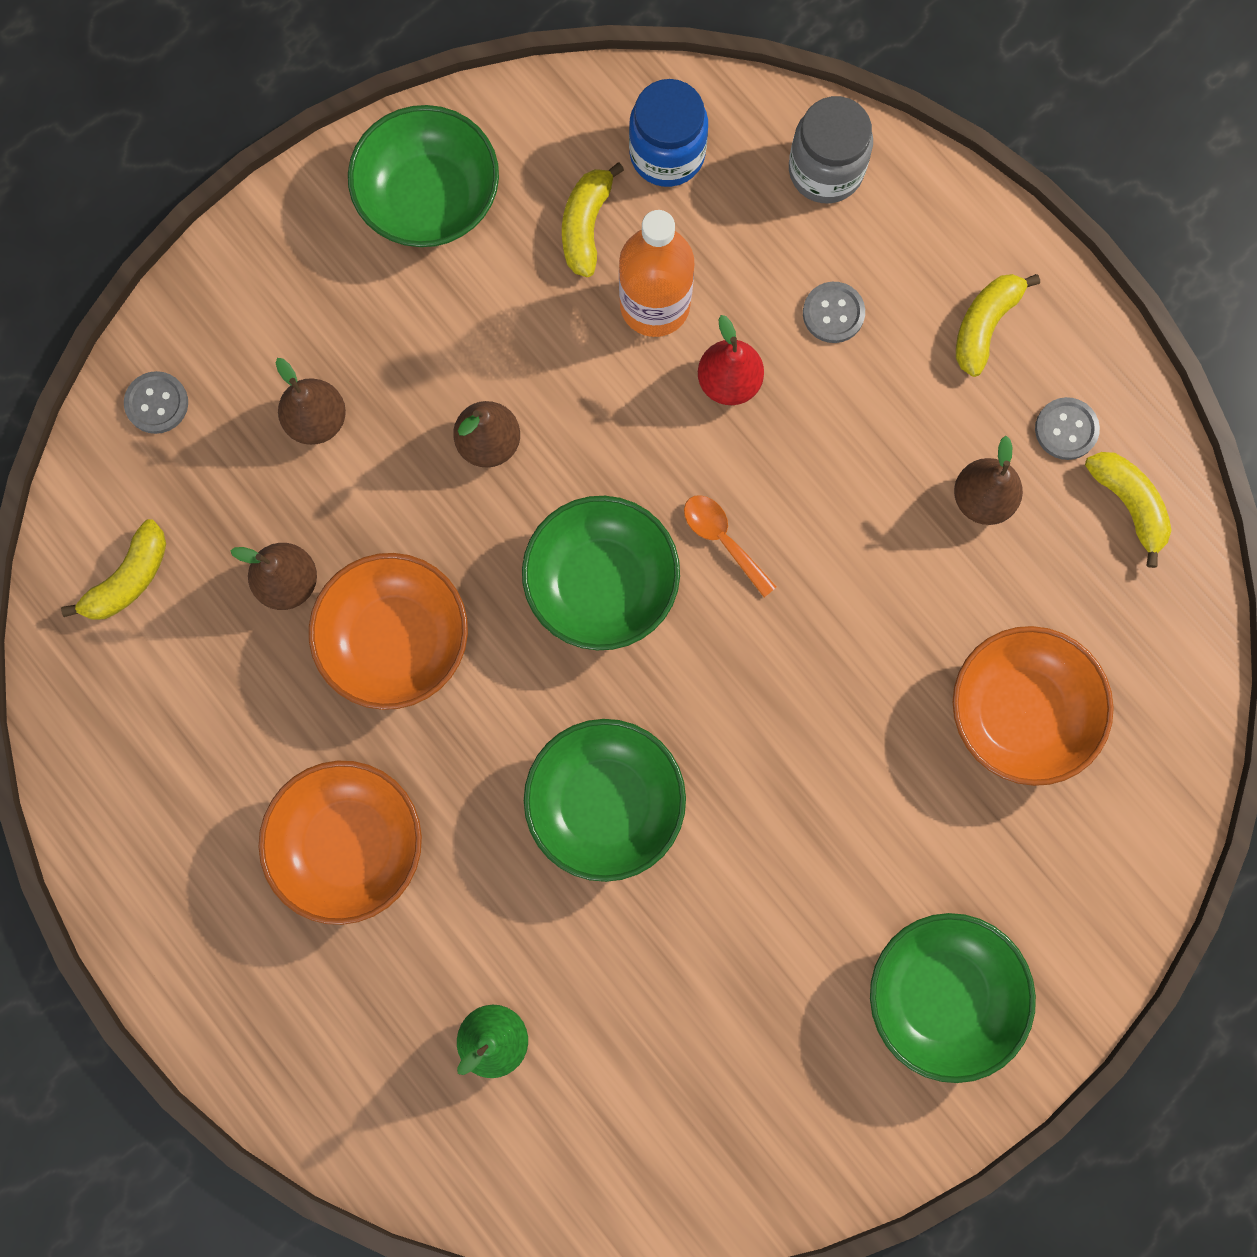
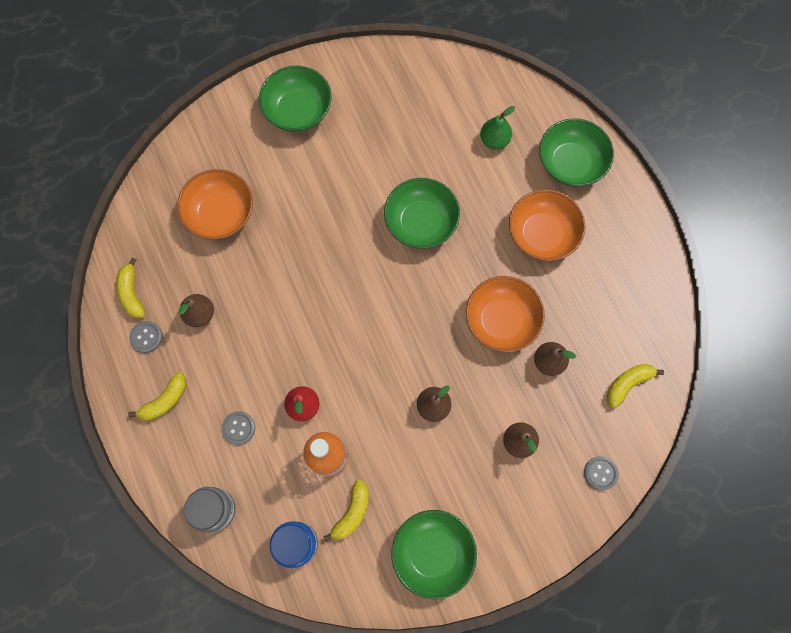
camera: 165 degrees left, 5 degrees down
green bowl [522,496,680,650] -> green bowl moved to [539,118,614,187]
orange spoon [684,495,776,597] -> none

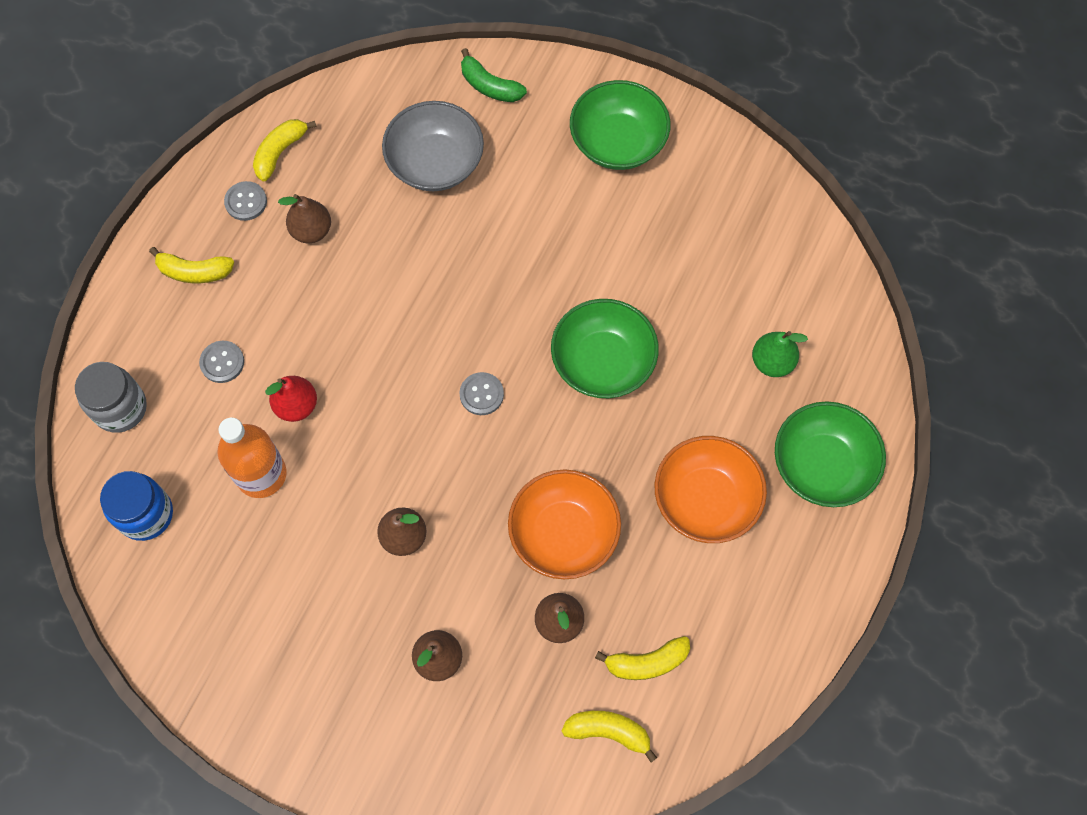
camera: 50 degrees right, 5 degrees down
orange bowl [177,169,253,240] -> grey bowl [382,101,484,191]
yellow banana [323,479,369,542] -> yellow banana moved to [595,636,690,680]
green bowl [392,510,477,599] -> none
grey button [584,456,619,491] -> grey button moved to [460,372,504,415]
none -> green banana [461,48,527,102]

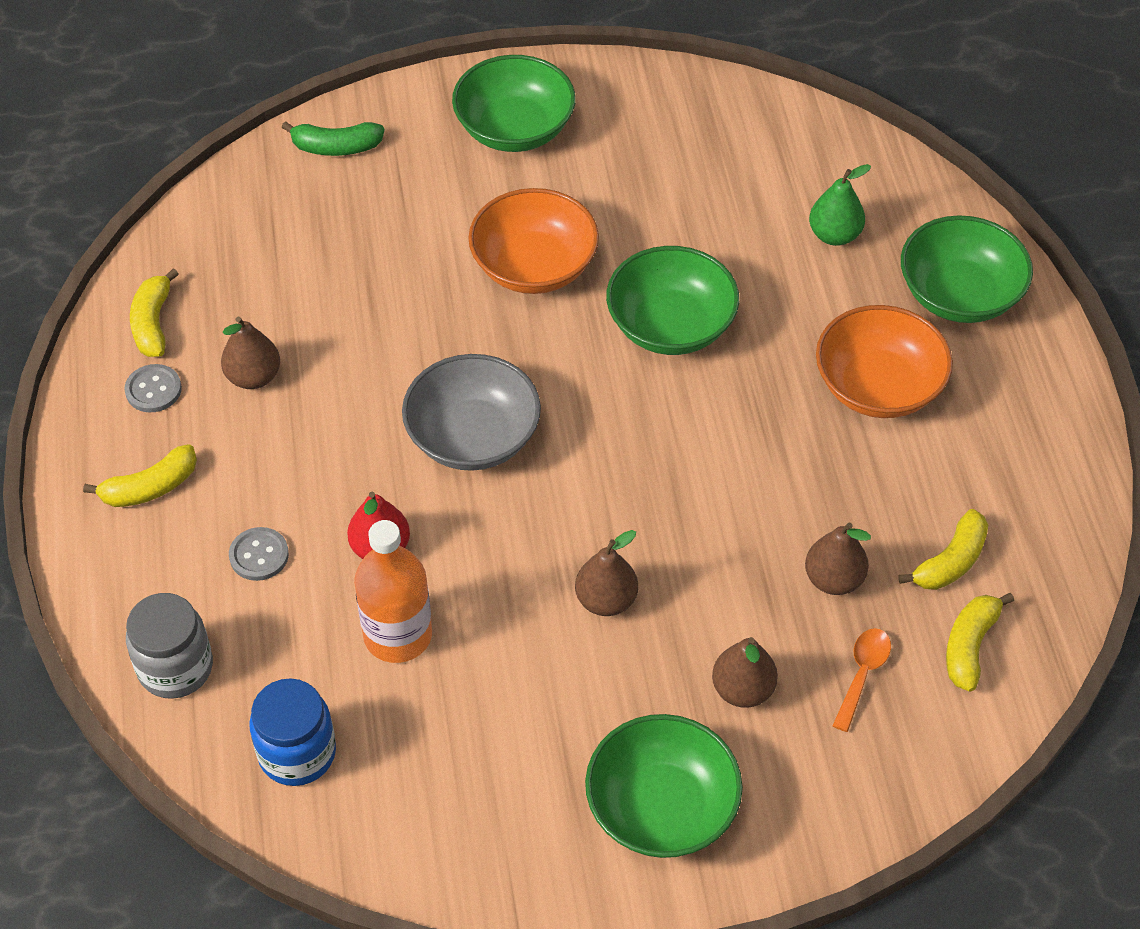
camera: 35 degrees left, 15 degrees down
grey bowl [382,101,484,191] -> grey bowl moved to [402,354,541,471]
grey button [460,372,504,415] -> none
orange bowl [508,469,621,579] -> orange bowl moved to [468,188,599,294]
yellow banana [562,711,657,762] -> yellow banana turned 45 degrees counterclockwise [946,593,1014,692]
none -> green bowl [585,714,743,858]
none -> orange spoon [832,628,891,732]

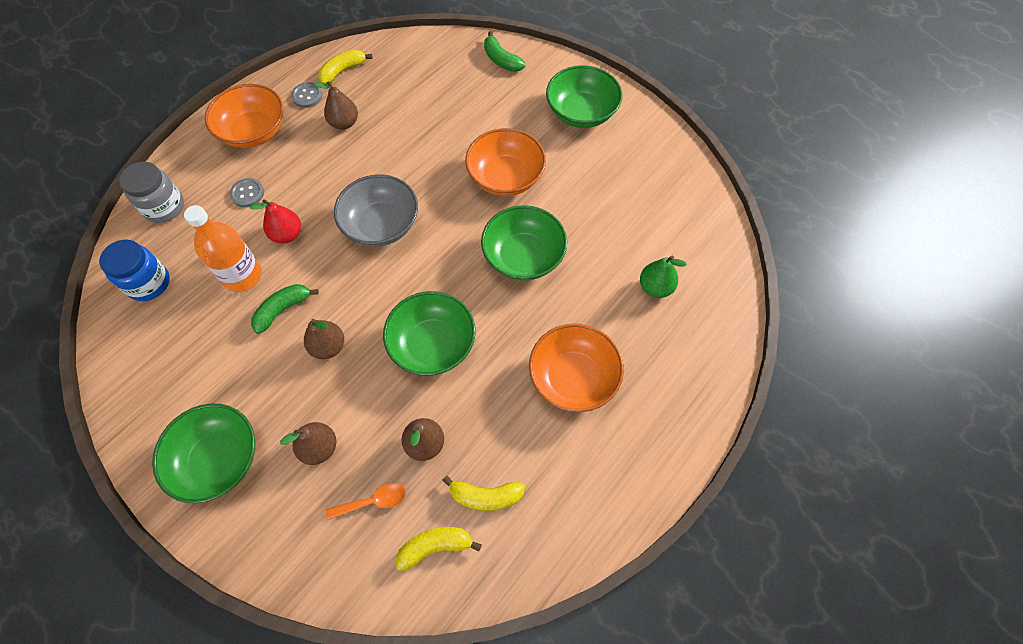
camera: 50 degrees right, 10 degrees up
yellow banana [83,444,197,507] -> orange bowl [205,84,284,148]
green bowl [901,215,1033,323] -> green bowl moved to [383,291,475,376]
none -> green banana [251,284,319,334]

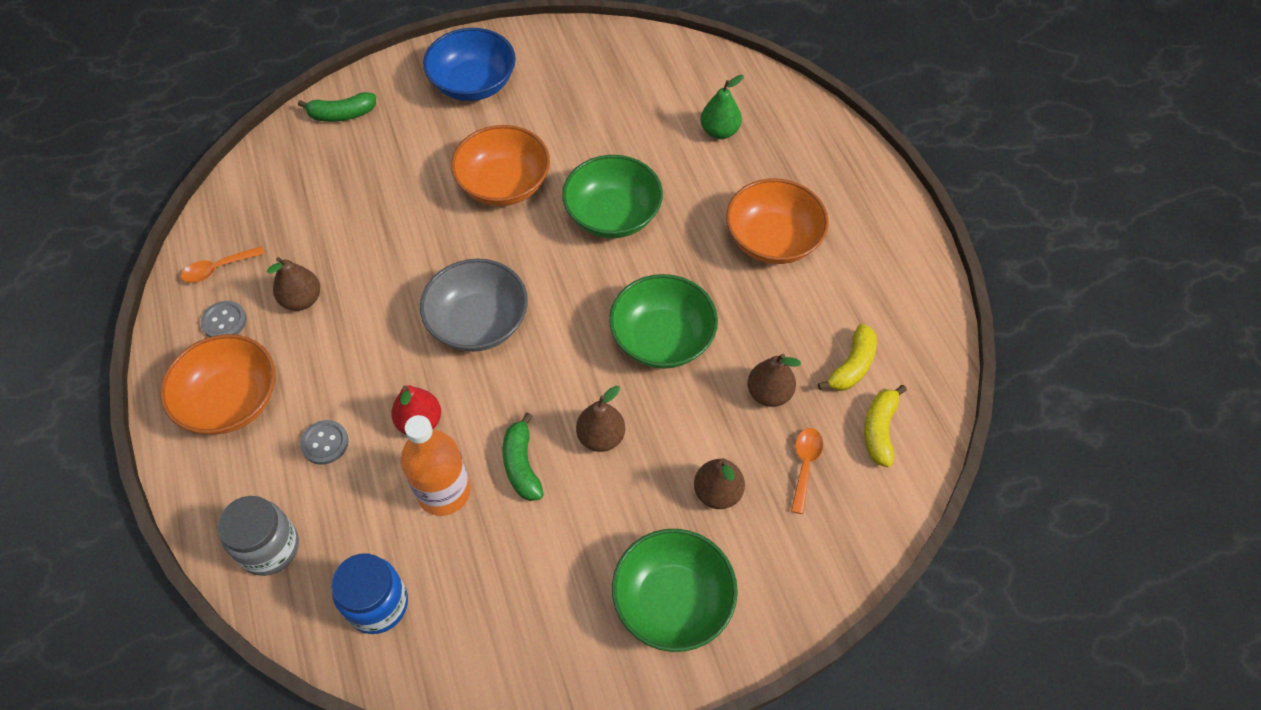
camera: 60 degrees left, 5 degrees down
yellow banana [318,49,373,84] -> orange spoon [181,246,265,283]
green bowl [546,65,622,128] -> blue bowl [423,28,516,101]

